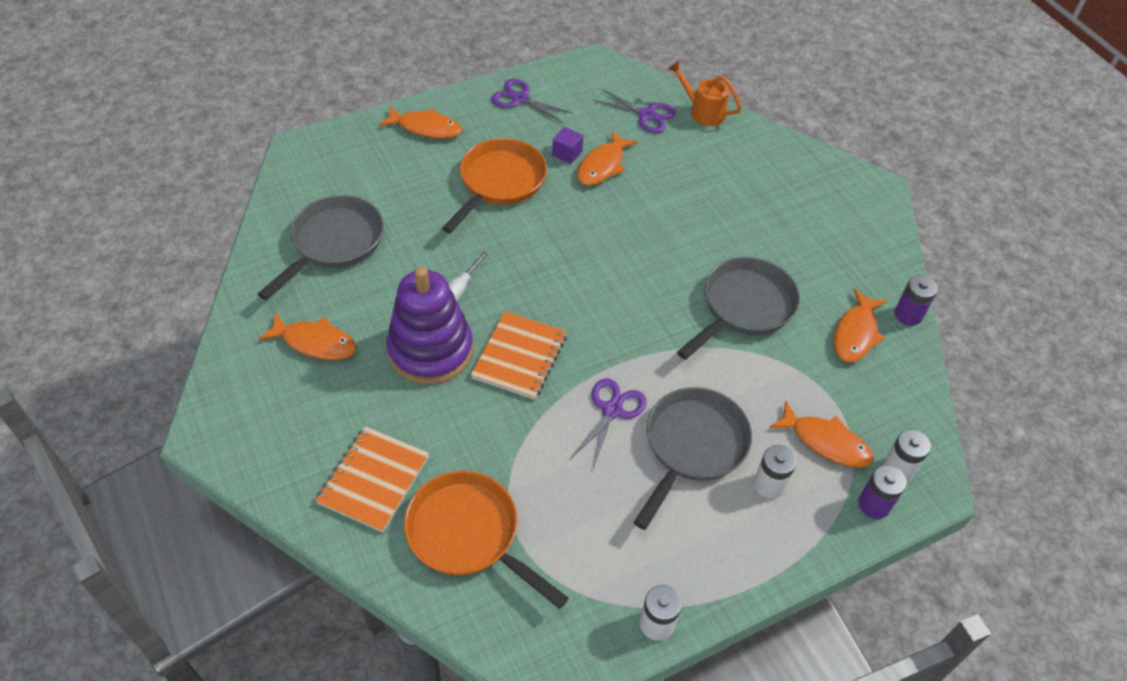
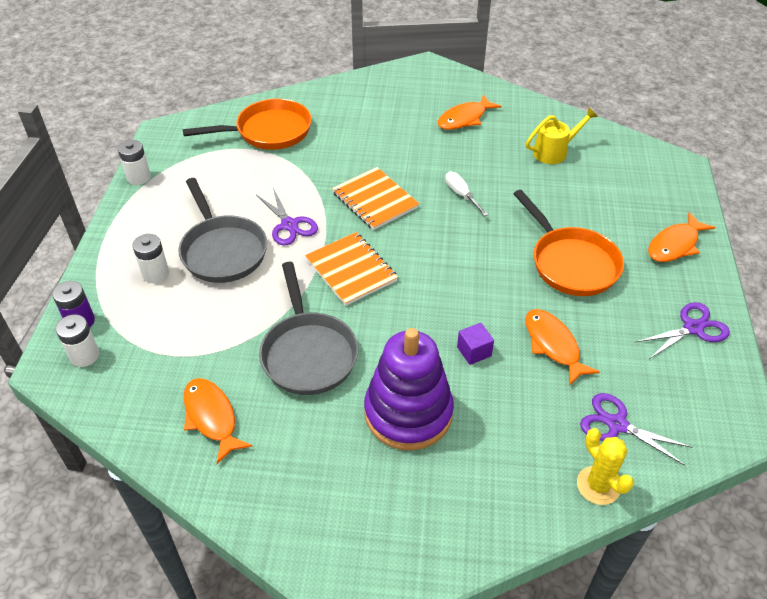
camera: 125 degrees right, 5 degrees down
grey pan [258,195,384,300] -> yellow watering can [526,108,598,164]
orange notebook [315,426,429,532] -> orange notebook moved to [305,232,398,306]
purple stacking toy [386,266,473,384] -> purple stacking toy moved to [364,328,454,451]
purple cube [552,127,583,164] -> purple cube moved to [457,323,494,365]
purple scissors [593,89,676,133] -> purple scissors turned 60 degrees clockwise [580,393,693,466]
orange watering can [668,61,742,126] -> yellow cactus [577,428,634,505]
orange fish [769,401,873,468] -> none
purple battery [895,275,938,326] -> none

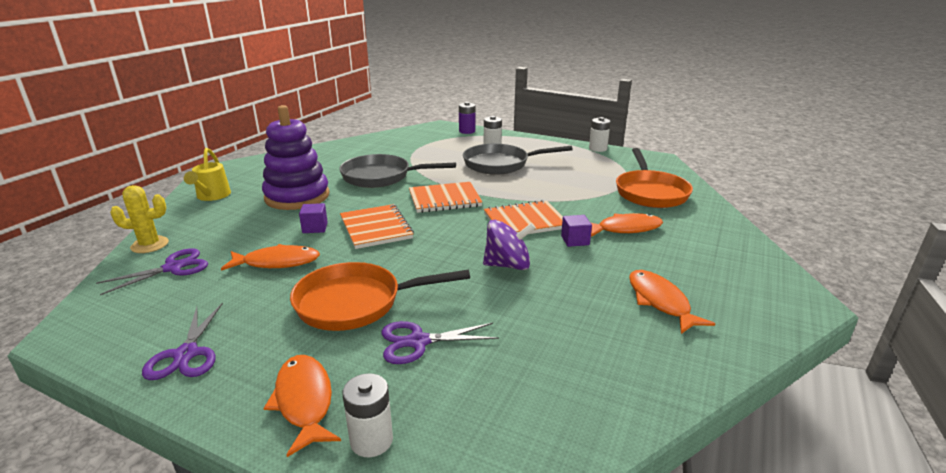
camera: 110 degrees right, 20 degrees down
white battery [56,314,99,367] -> white battery moved to [342,373,393,457]
orange fish [183,378,253,464] -> orange fish moved to [591,213,663,237]
purple scissors [256,188,318,245] -> purple scissors moved to [382,321,499,364]
white screwdriver [445,172,488,216] -> purple spinning top [483,220,536,270]
yellow watering can [526,108,598,164] -> yellow watering can moved to [184,148,231,201]
none -> orange notebook [340,204,414,249]
none -> purple cube [561,215,592,247]

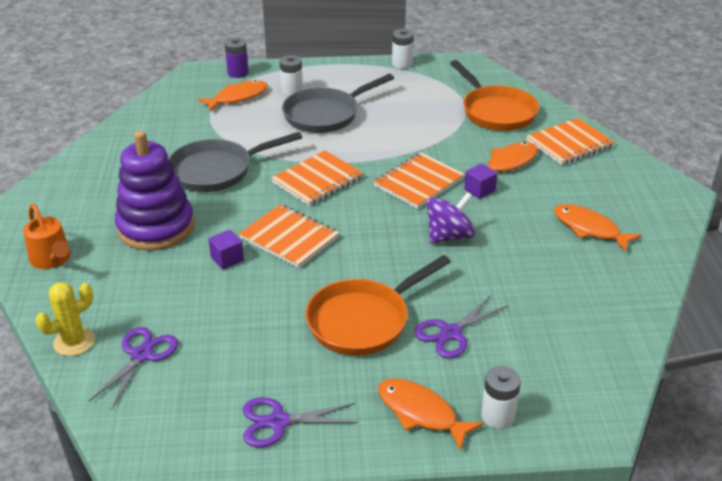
camera: 30 degrees left, 10 degrees up
purple scissors [142,303,223,380] -> purple scissors turned 120 degrees clockwise [243,397,358,448]
yellow watering can [184,148,231,201] -> orange watering can [23,204,71,269]
orange fish [221,244,320,271] -> orange fish moved to [197,80,268,112]
none -> orange notebook [526,118,615,165]

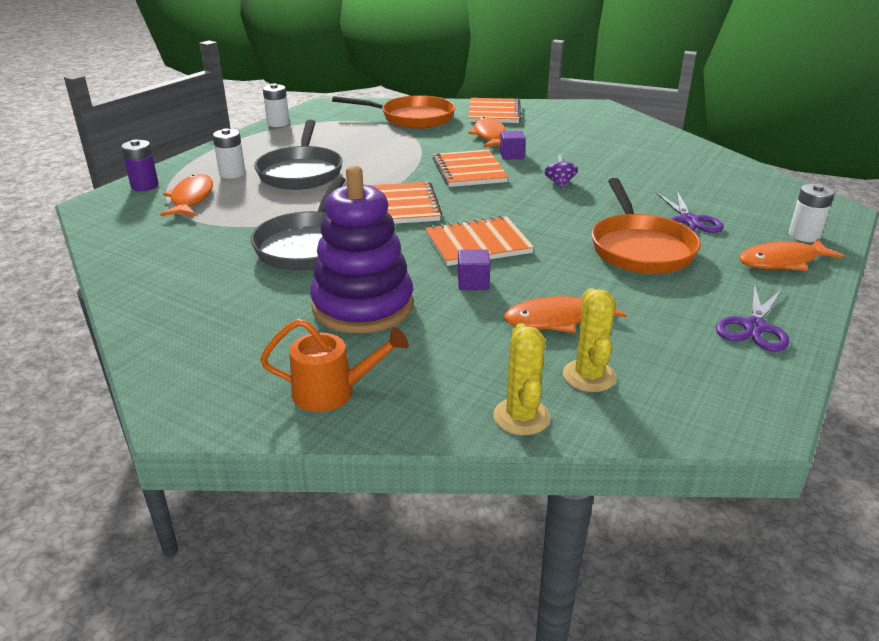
camera: 55 degrees left, 5 degrees down
purple scissors [89,327,178,410] -> yellow cactus [563,288,617,392]
purple spinning top [427,192,475,244] -> purple spinning top [544,155,578,188], size x0.58
orange fish [554,204,642,252] -> orange fish moved to [504,296,627,333]

